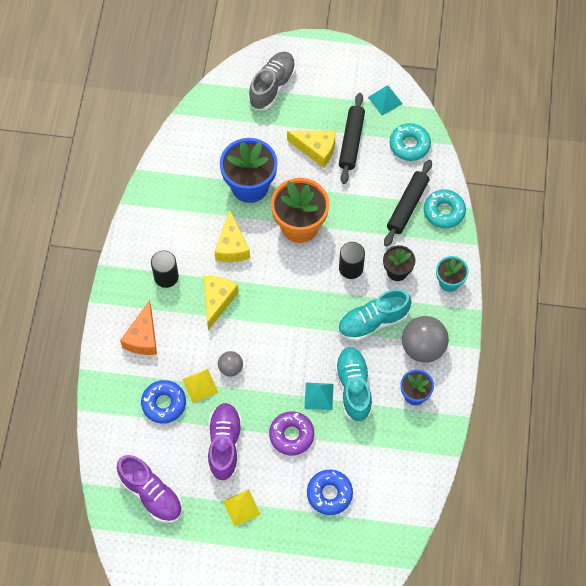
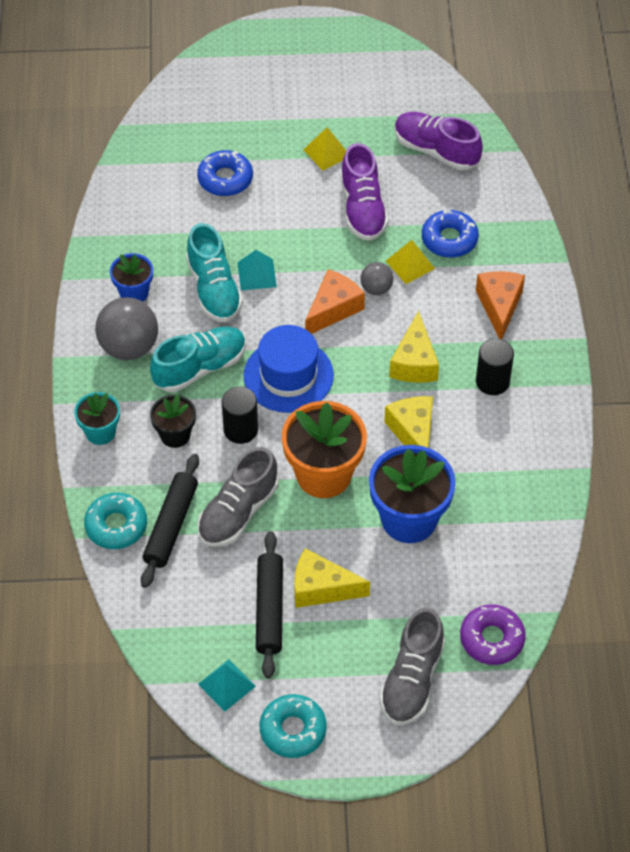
camera: 170 degrees right, 10 degrees down
purple donut [269,411,314,456] -> purple donut moved to [460,604,526,665]
turquoise donut [390,123,431,161] -> turquoise donut moved to [259,694,327,758]
none -> grey shoe [197,447,278,547]
none -> blue hat [244,325,334,413]
none -> orange cheese [305,269,365,334]

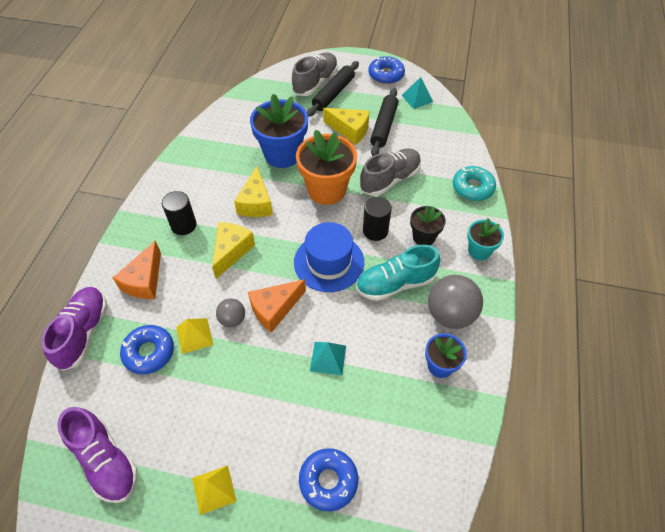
camera: 165 degrees left, 0 degrees up
black rolling pin [141,454,199,588] -> black rolling pin moved to [307,61,359,117]
turquoise shoe [186,223,243,322] -> none
turquoise donut [259,694,327,758] -> blue donut [369,56,405,84]
purple shoe [340,143,388,241] -> purple shoe moved to [41,287,107,371]
purple donut [460,604,526,665] -> none

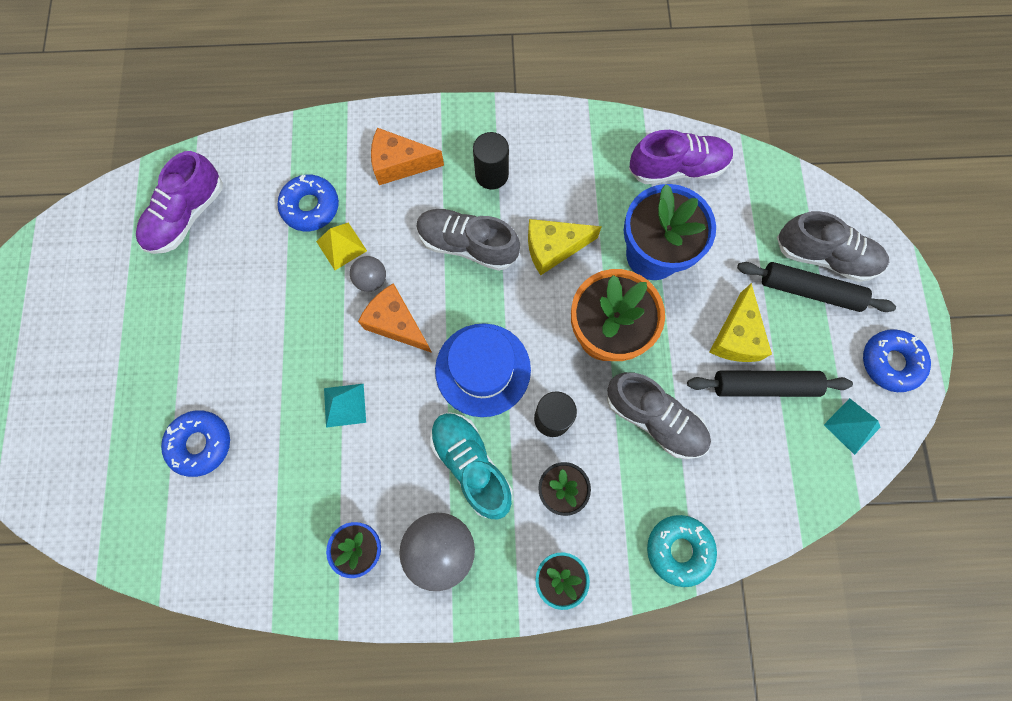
camera: 75 degrees right, 20 degrees up
purple shoe [41,287,107,371] -> purple shoe moved to [629,130,734,184]
yellow pyramid [192,465,237,515] -> none
yellow cheese [212,222,255,279] -> grey shoe [416,209,520,271]

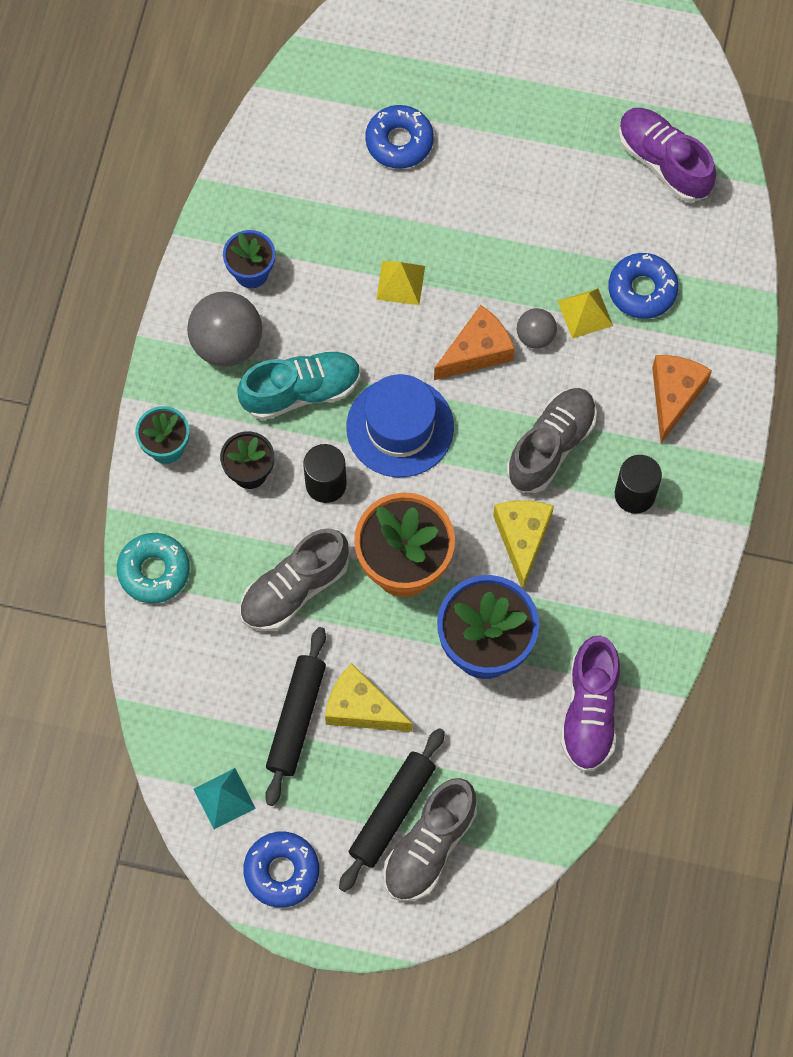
camera: 105 degrees right, 5 degrees down
turquoise pyramid [324,384,366,428] -> yellow pyramid [376,260,425,305]

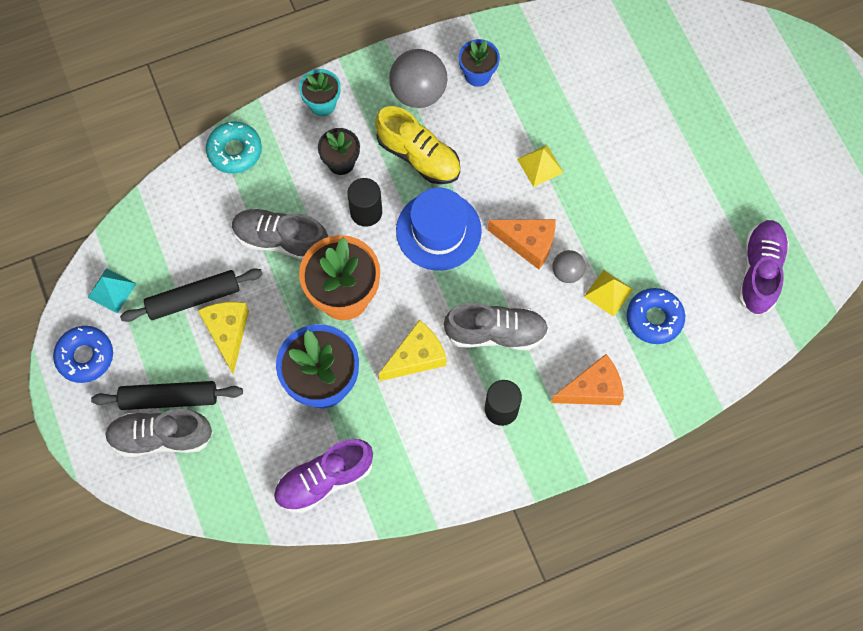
camera: 55 degrees right, 0 degrees up
turquoise shoe [237,350,361,420] -> yellow shoe [375,106,460,184]
blue donut [365,105,434,169] -> none

